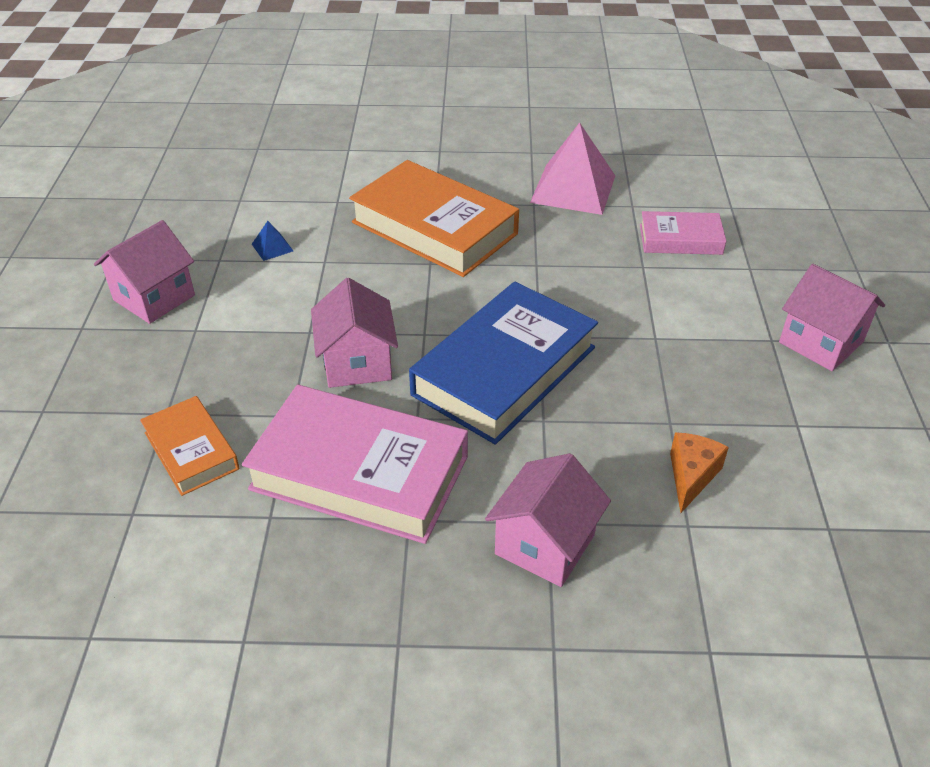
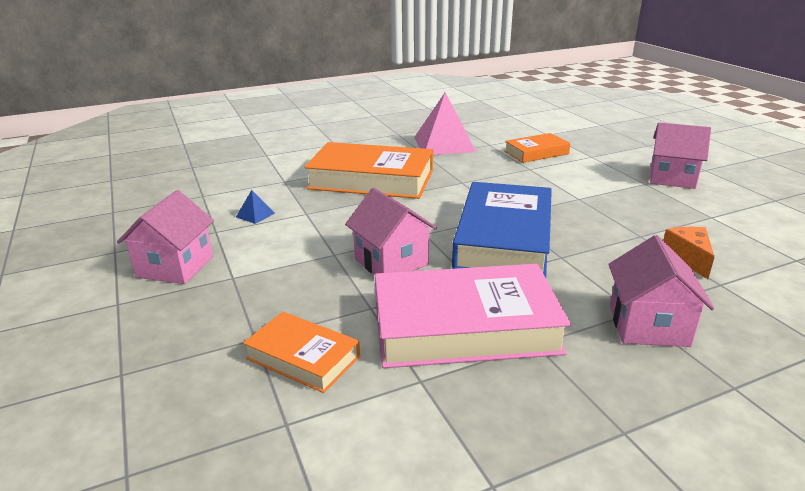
camera: 25 degrees left, 15 degrees down
pink book [640,211,726,255] -> orange book [504,133,571,163]

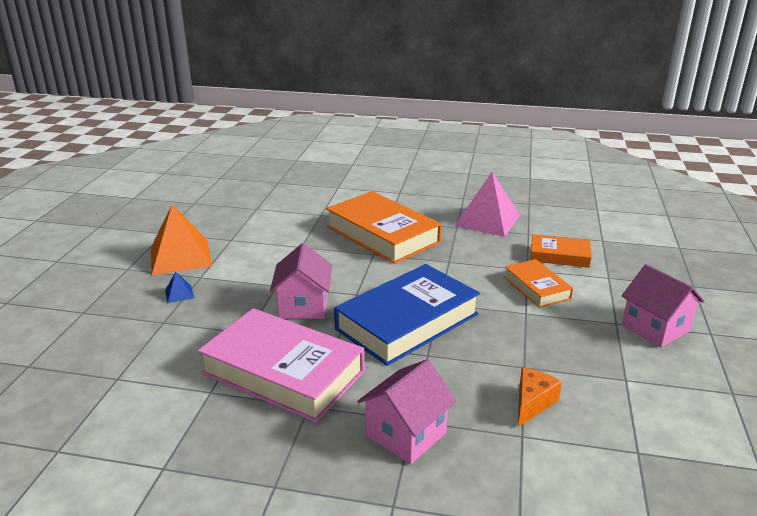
camera: 35 degrees right, 0 degrees up
pink house [117,190,214,284] -> orange pyramid [151,204,212,275]
blue pyramid [236,190,275,224] -> blue pyramid moved to [165,272,194,303]
orange book [243,312,360,393] -> orange book moved to [504,259,573,308]

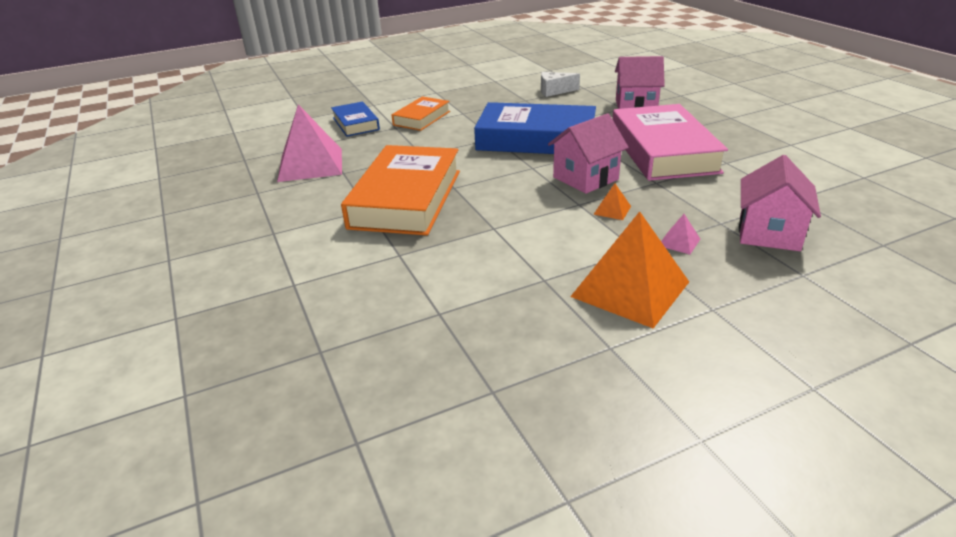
camera: 125 degrees left, 5 degrees up
blue pyramid [165,272,194,303] -> pink pyramid [661,214,700,255]
orange cheese [518,368,562,427] -> white cheese [541,72,580,97]
orange book [530,235,592,268] -> blue book [331,101,380,137]
pink house [622,264,705,348] -> pink house moved to [739,155,821,251]
none -> orange pyramid [593,184,631,220]

